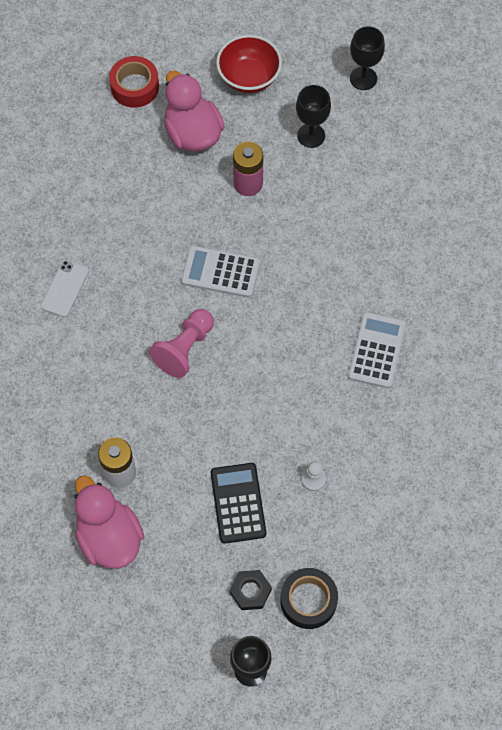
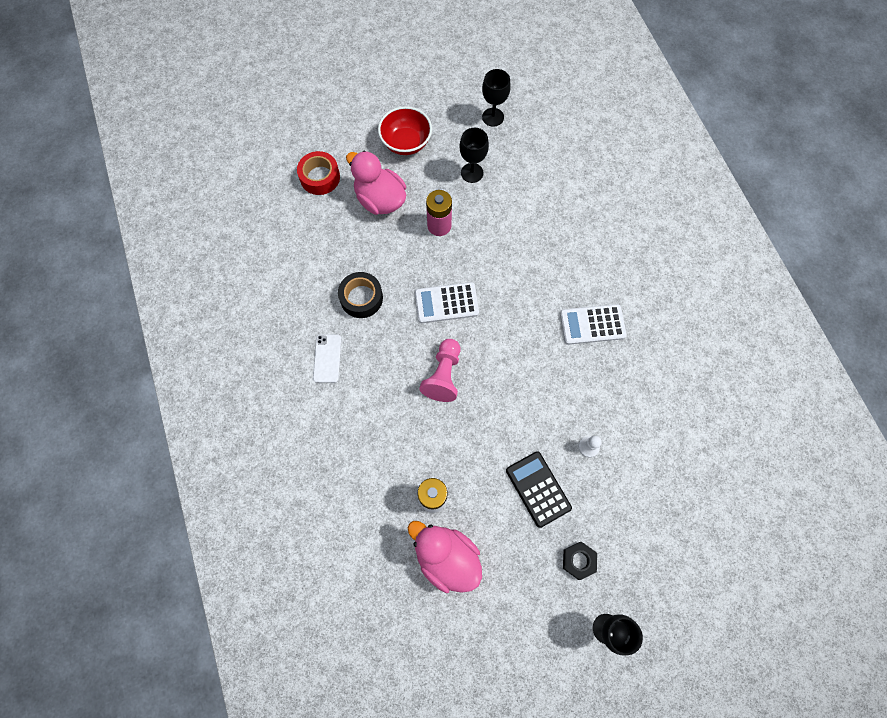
camera: 20 degrees left, 5 degrees up
black tape [280,568,338,629] -> black tape moved to [338,272,383,318]
white calculator [348,312,406,388] -> white calculator turned 90 degrees counterclockwise [560,304,627,345]

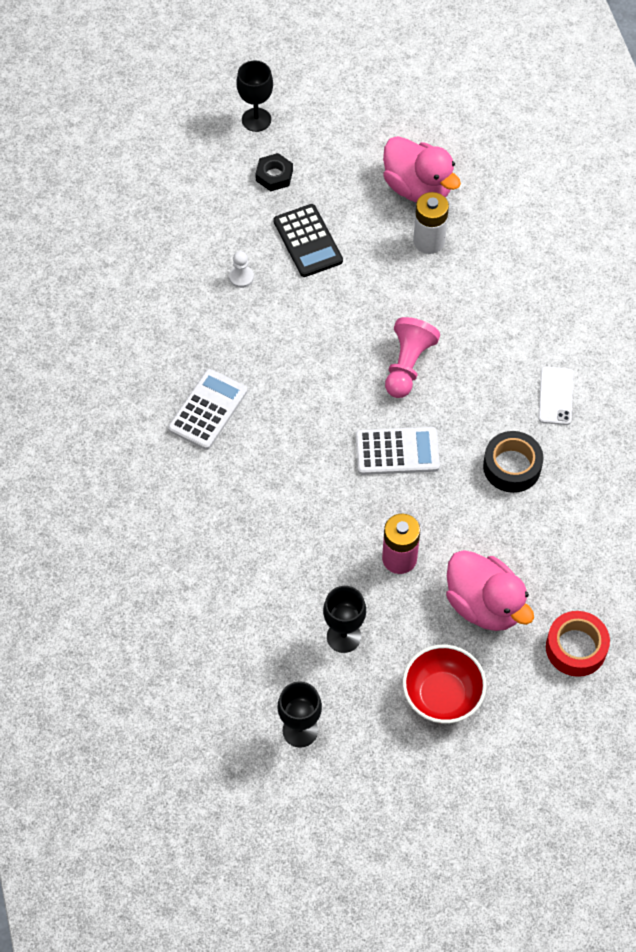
camera: 175 degrees left, 10 degrees down
white calculator [560,304,627,345] -> white calculator turned 60 degrees counterclockwise [168,369,247,450]

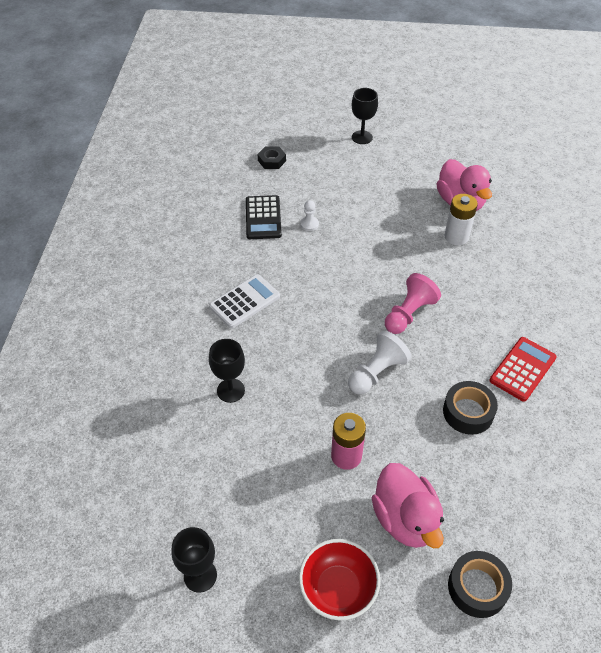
camera: 20 degrees right, 10 degrees down
black nut [255,153,293,191] -> black nut moved to [258,146,286,169]
black calculator [274,204,343,277] -> black calculator moved to [246,195,282,239]
black goblet [323,586,366,653] -> black goblet moved to [209,339,245,403]
white calculator [355,427,440,475] -> white pawn [348,330,411,395]
white phone [538,366,573,425] -> red calculator [489,337,557,402]
red tape [546,611,610,677] -> black tape [448,551,512,618]

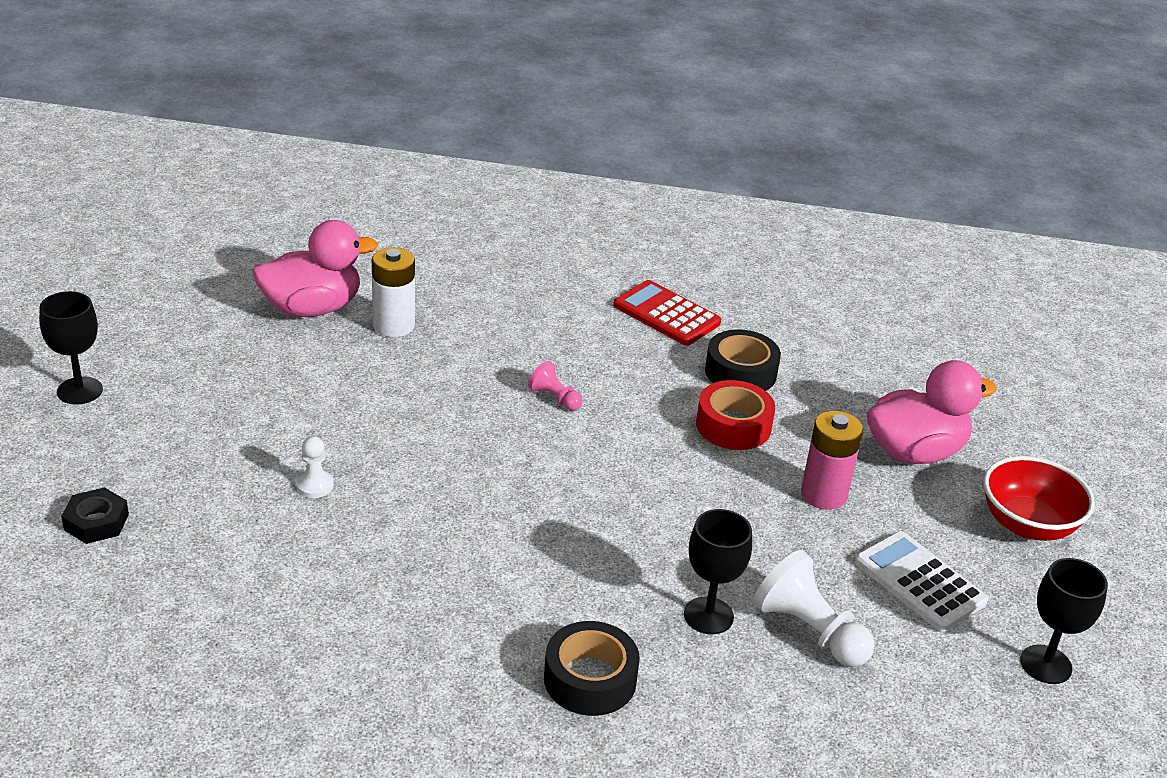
camera: 90 degrees left, 15 degrees down
white calculator [209,274,280,328] -> white calculator moved to [855,531,988,631]
black calculator [246,195,282,239] -> none
white pawn [348,330,411,395] -> white pawn moved to [753,550,875,667]
pink pawn [385,273,441,334] -> pink pawn [528,361,583,411], size x0.55
black tape [448,551,512,618] -> black tape moved to [544,621,640,716]
none -> red tape [696,380,775,450]

